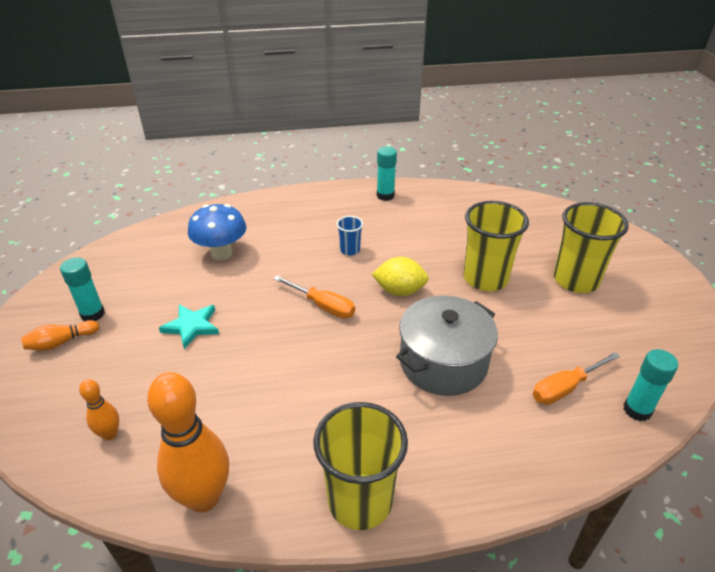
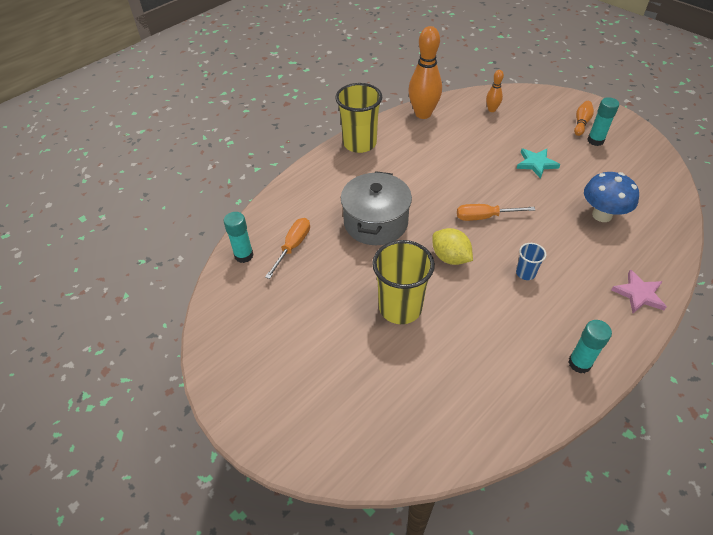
camera: 145 degrees right, 10 degrees up
yellow lemon [372,257,429,296] -> yellow lemon turned 75 degrees clockwise [432,228,473,265]
yellow cup [554,202,629,293] -> none
none -> pink star [611,270,667,313]

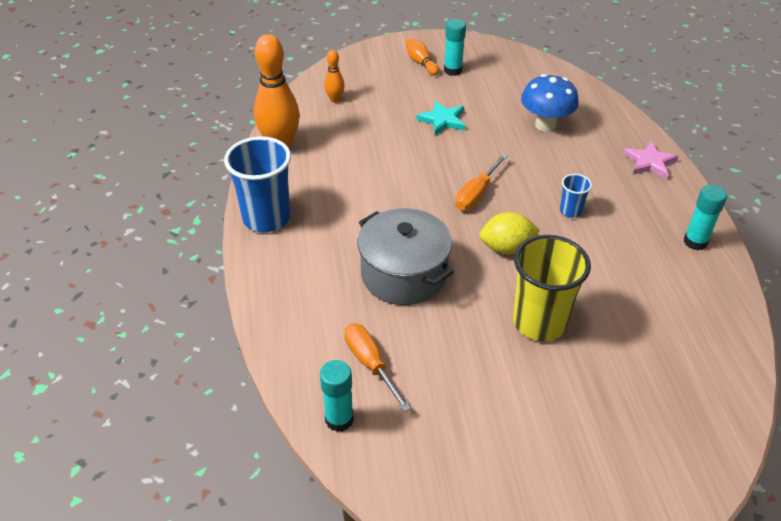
camera: 55 degrees left, 5 degrees down
yellow cup [336,83,382,153] -> blue cup [224,136,291,232]

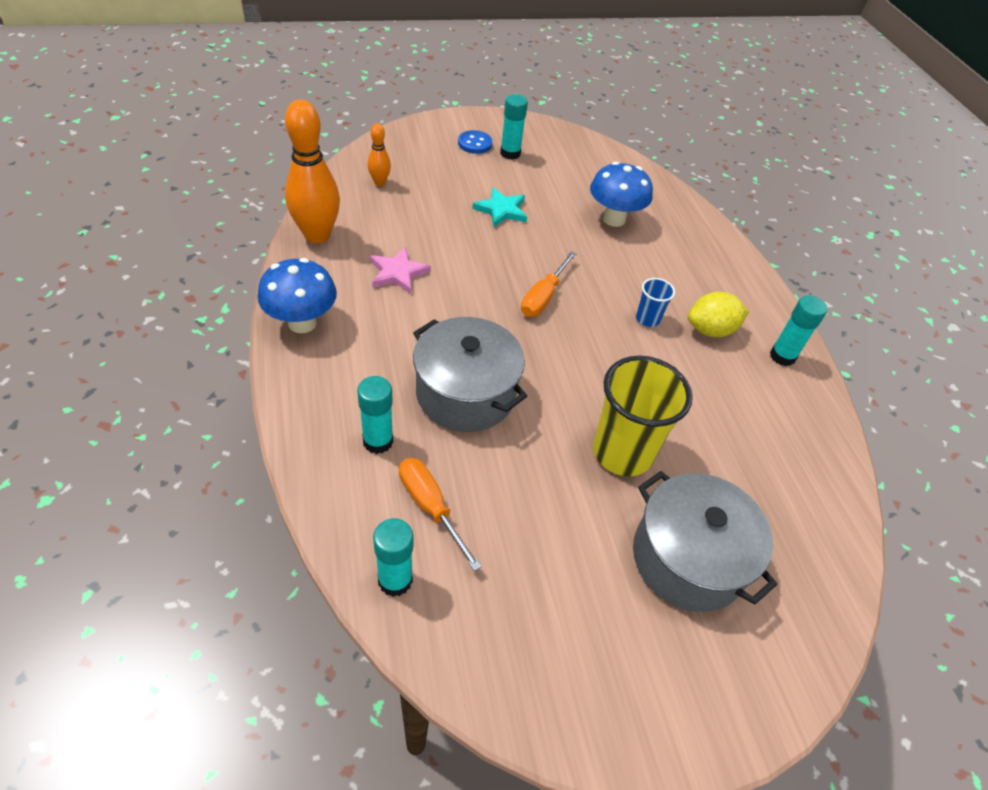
camera: 10 degrees left, 5 degrees up
blue cup [224,136,291,232] -> blue mushroom [257,258,337,333]
orange bowling pin [406,38,439,75] -> blue button [458,130,492,154]
yellow lemon [479,212,540,254] -> yellow lemon moved to [688,292,749,337]
pink star [623,141,678,179] -> pink star moved to [370,247,431,294]
none -> turquoise glue stick [357,376,393,454]
none -> grey pot [633,471,777,612]

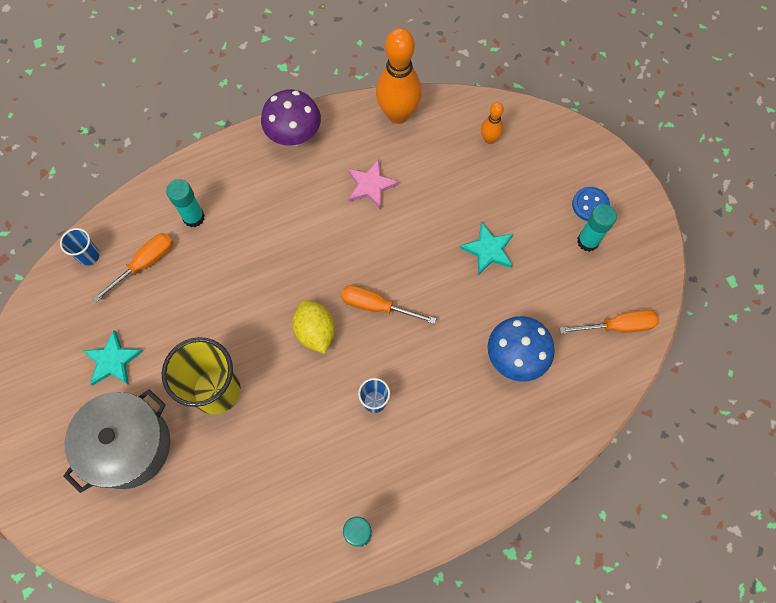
camera: 85 degrees right, 20 degrees up
blue mushroom [257,258,337,333] -> purple mushroom [261,89,321,146]
turquoise glue stick [373,518,413,597] -> blue cup [60,228,100,266]
grey pot [413,317,527,432] -> none
yellow lemon [688,292,749,337] -> yellow lemon moved to [293,300,335,354]
none -> turquoise star [82,330,143,386]
none -> orange screwdriver [560,310,659,334]

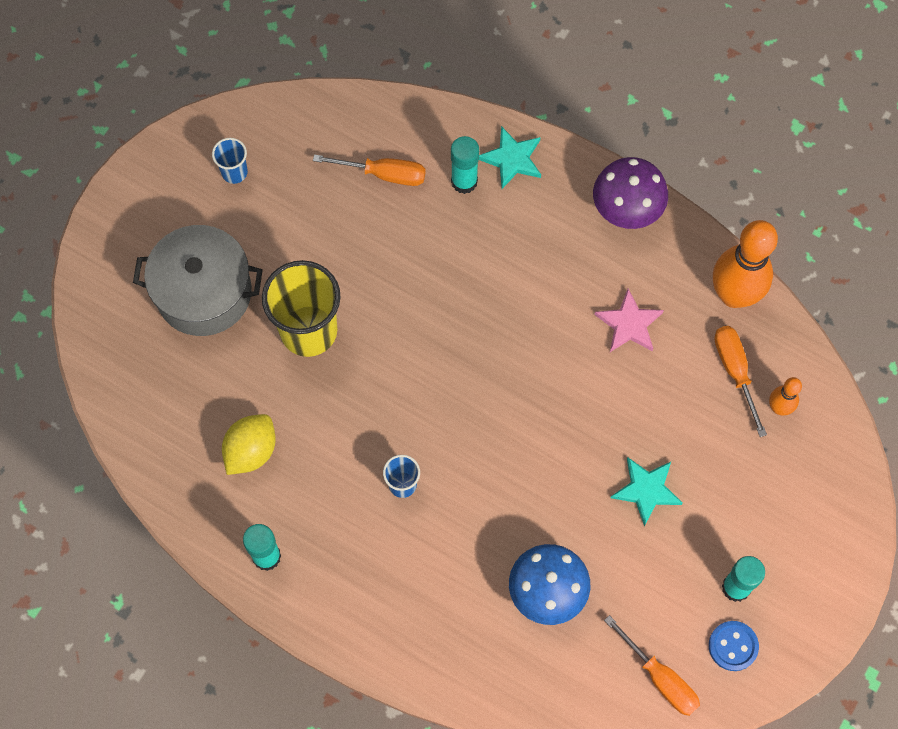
camera: 55 degrees right, 0 degrees up
blue cup [60,228,100,266] -> blue cup moved to [212,138,248,184]
turquoise star [82,330,143,386] -> turquoise star moved to [479,126,541,189]
yellow lemon [293,300,335,354] -> yellow lemon moved to [222,414,276,475]
orange screwdriver [341,285,436,324] -> orange screwdriver moved to [714,326,767,437]
blue button [572,187,610,221] -> blue button moved to [709,621,759,671]

